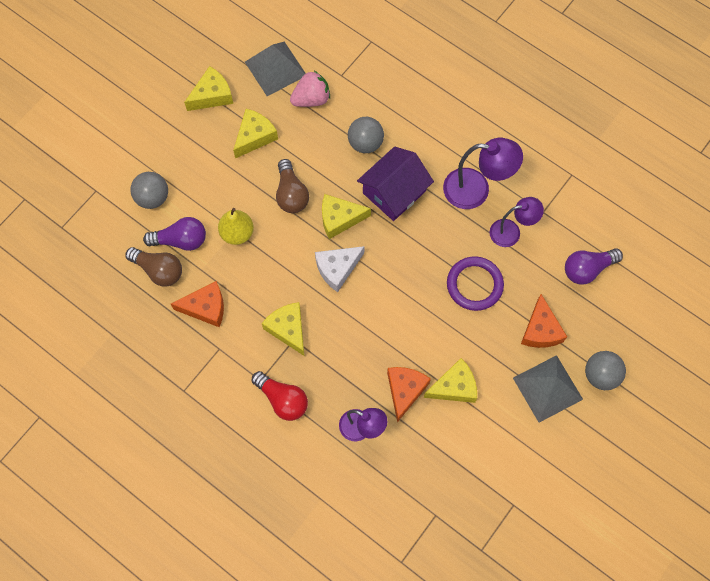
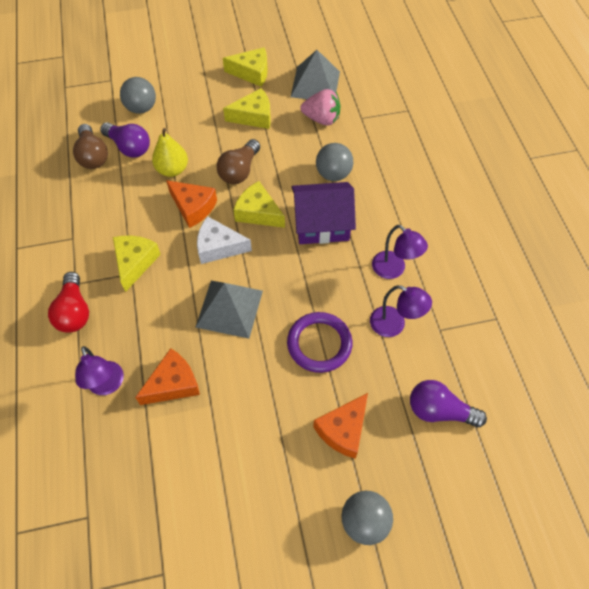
camera: 40 degrees right, 10 degrees down
orange cheese [171,281,224,327] -> orange cheese moved to [166,180,217,228]
yellow cheese [424,358,477,403] -> none
purple lamp [443,138,523,209] -> purple lamp [372,225,428,279], size x0.66
grey pyramid [513,355,583,423] -> grey pyramid moved to [195,281,263,339]

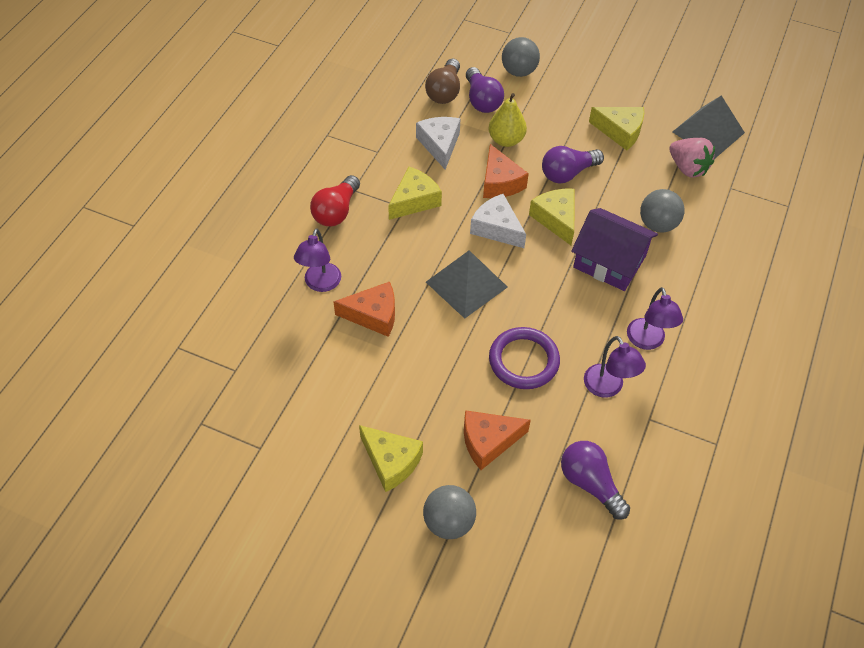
camera: 35 degrees right, 5 degrees down
brown light bulb [217,139,260,184] -> purple light bulb [542,146,604,184]
yellow cheese [223,47,268,87] -> yellow cheese moved to [359,425,423,492]
none -> white cheese [416,117,461,170]

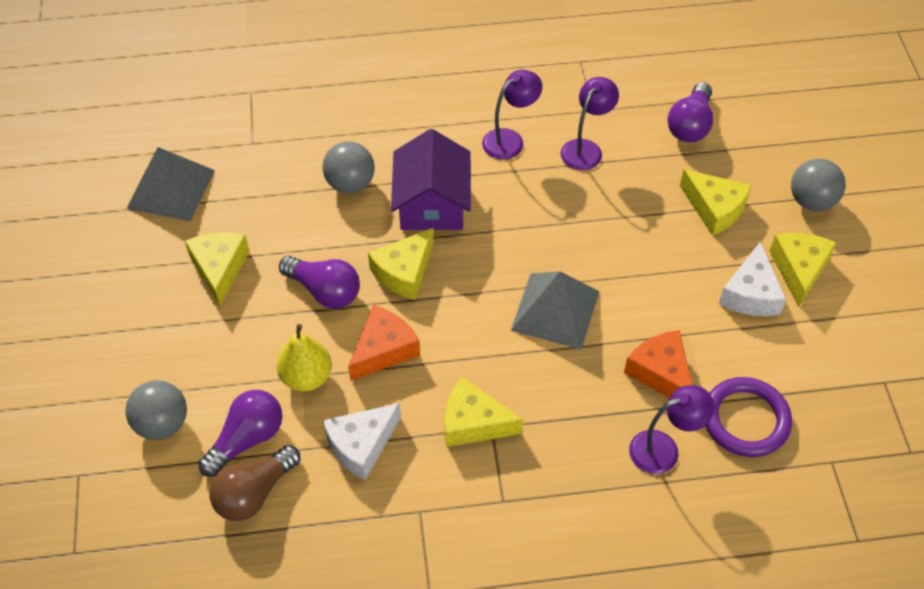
camera: 120 degrees left, 0 degrees up
red light bulb [310,175,360,227] -> none
brown light bulb [425,59,460,104] -> brown light bulb turned 150 degrees clockwise [210,445,300,521]
orange cheese [464,410,531,470] -> yellow cheese [680,169,752,236]
white cheese [470,194,526,248] -> white cheese moved to [719,242,786,316]
purple ring [489,327,560,389] -> purple ring moved to [706,377,792,457]
pink strawberry [669,138,715,177] -> none

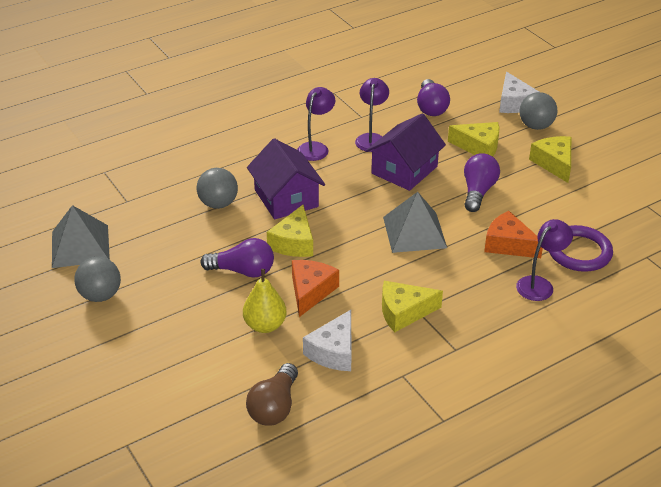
camera: 25 degrees left, 15 degrees down
grey ball [125,380,187,440] -> grey ball moved to [74,257,121,302]
yellow cheese [185,232,250,307] -> none
purple light bulb [198,390,283,477] -> purple light bulb moved to [464,153,500,212]
white cheese [719,242,786,316] -> white cheese moved to [499,72,539,113]
none -> purple house [366,113,446,191]

